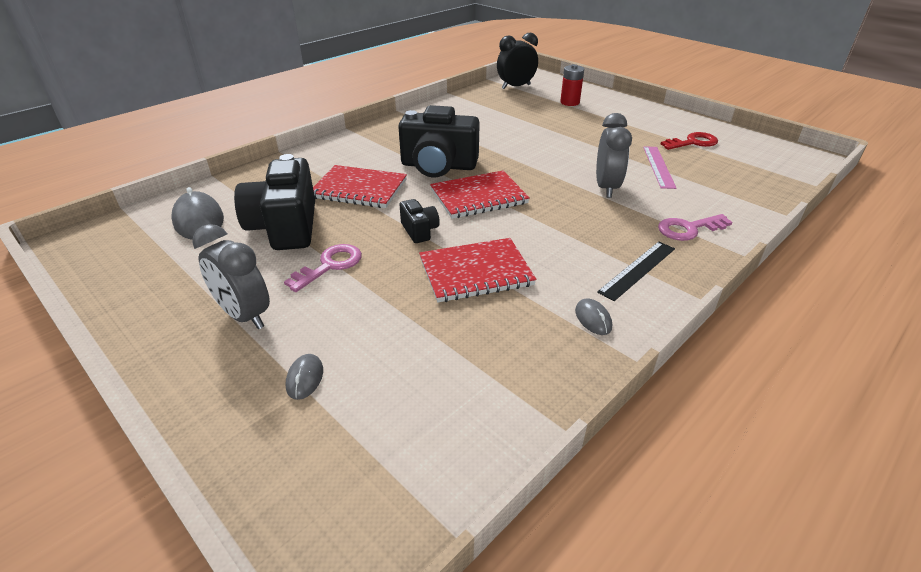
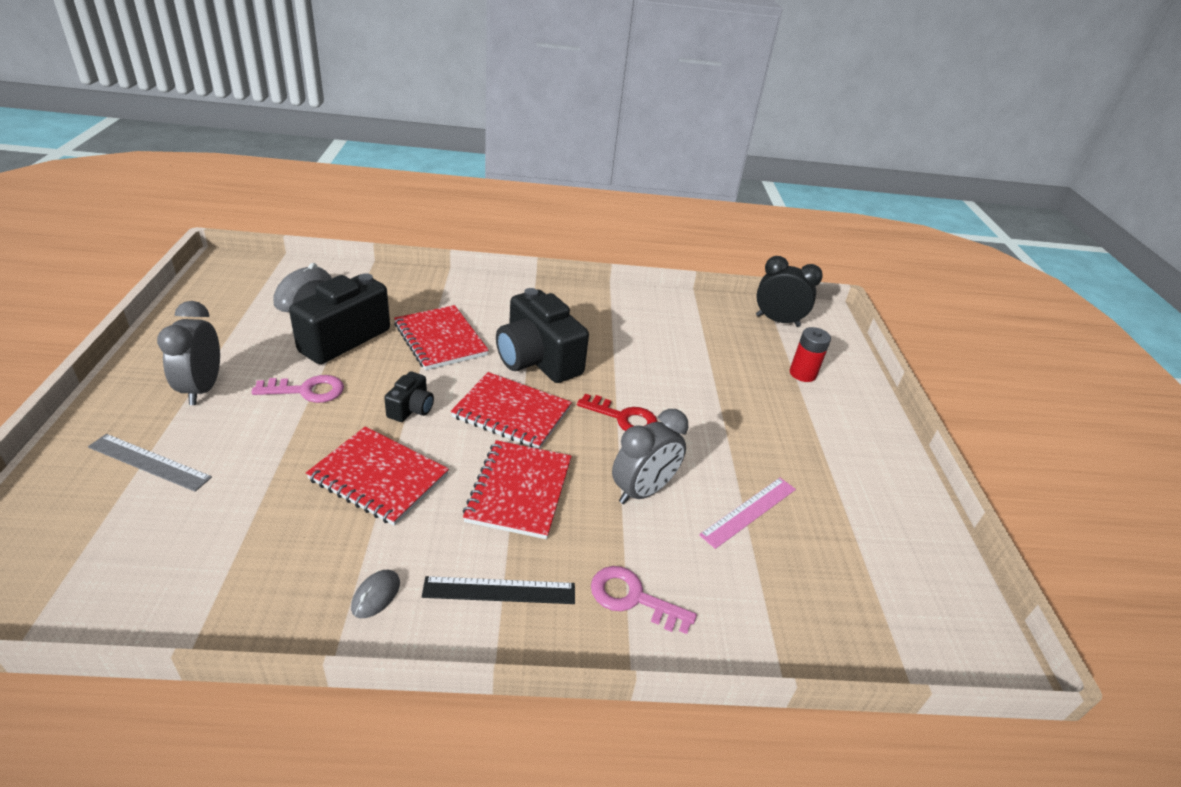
camera: 40 degrees right, 0 degrees up
grey mouse [286,354,323,400] -> grey ruler [88,434,212,492]
red key [661,132,718,150] -> red key moved to [577,394,658,431]
none -> red notebook [463,440,572,539]

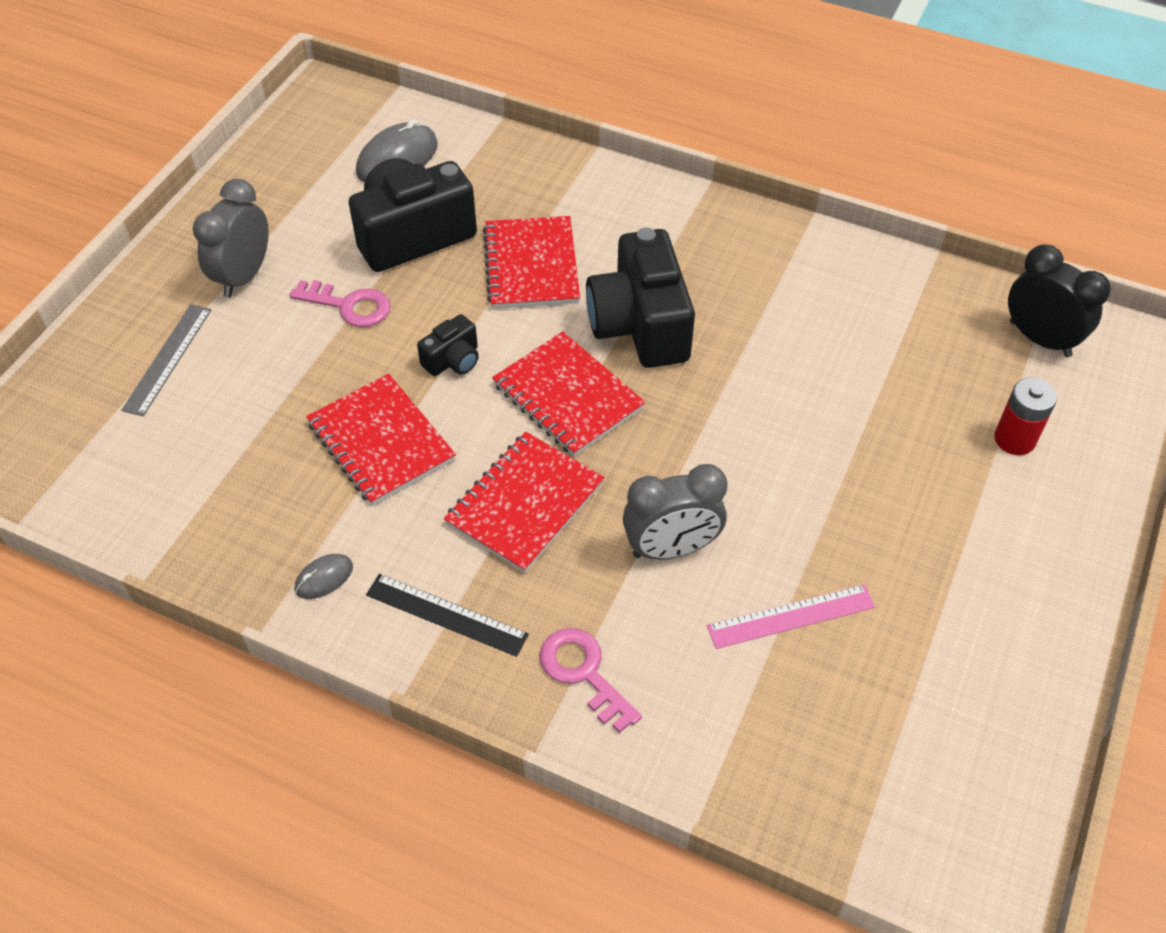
camera: 30 degrees right, 15 degrees up
grey ruler [88,434,212,492] -> grey ruler turned 60 degrees clockwise [121,304,211,416]
red key [577,394,658,431] -> none

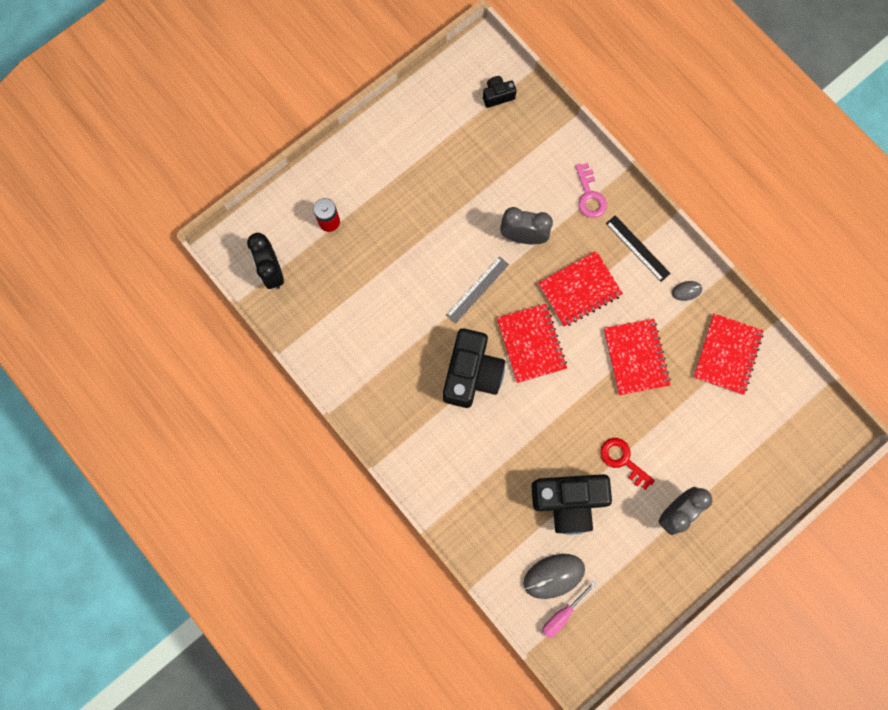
camera: 155 degrees left, 25 degrees up
grey ruler [121,304,211,416] -> grey ruler moved to [446,256,509,324]
pink key [290,280,391,327] -> red key [600,438,655,490]
black camera [417,314,479,376] -> black camera moved to [483,76,517,108]
red notebook [483,216,580,309] -> red notebook moved to [693,314,763,395]
pink ruler [707,584,875,649] -> none
none -> pink screwdriver [542,581,596,638]

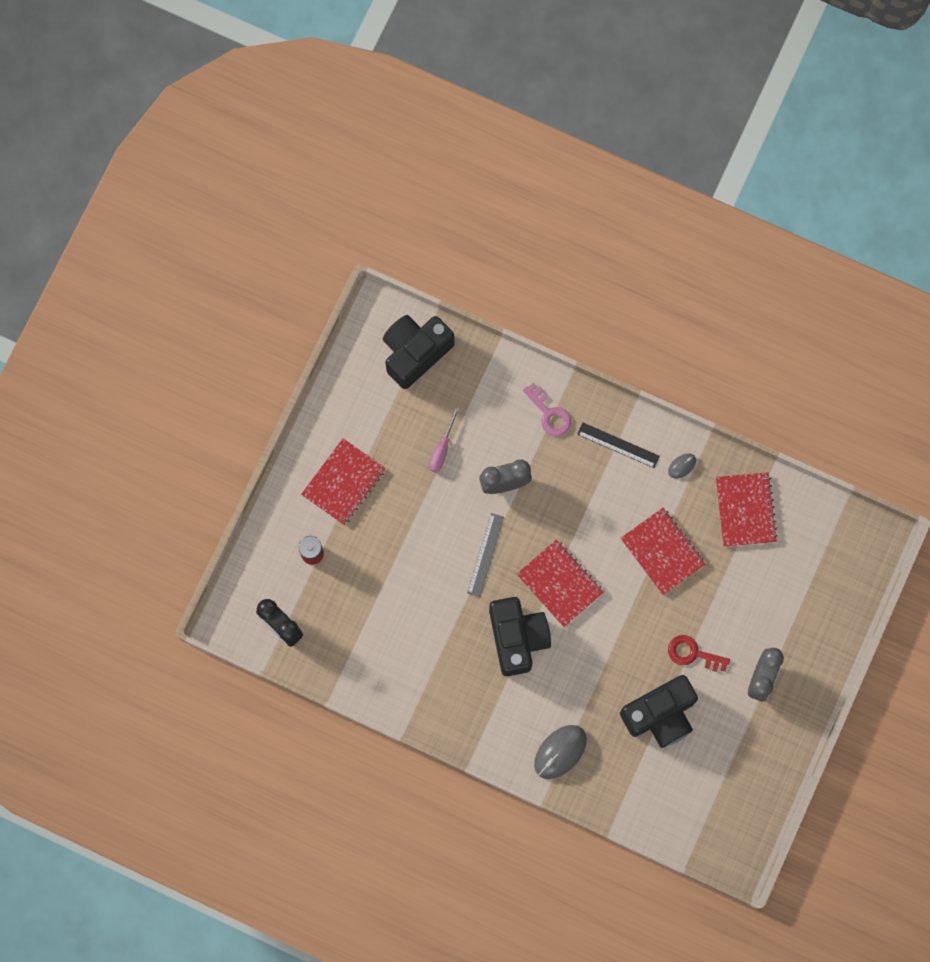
camera: 25 degrees left, 0 degrees up
black camera [483,76,517,108] -> black camera [383,315,455,389], size x2.11
grey mouse [523,554,585,599] -> grey mouse moved to [534,725,587,779]
red notebook [538,251,623,327] -> red notebook moved to [301,438,386,525]
pink screwdriver [542,581,596,638] -> pink screwdriver moved to [429,407,459,473]

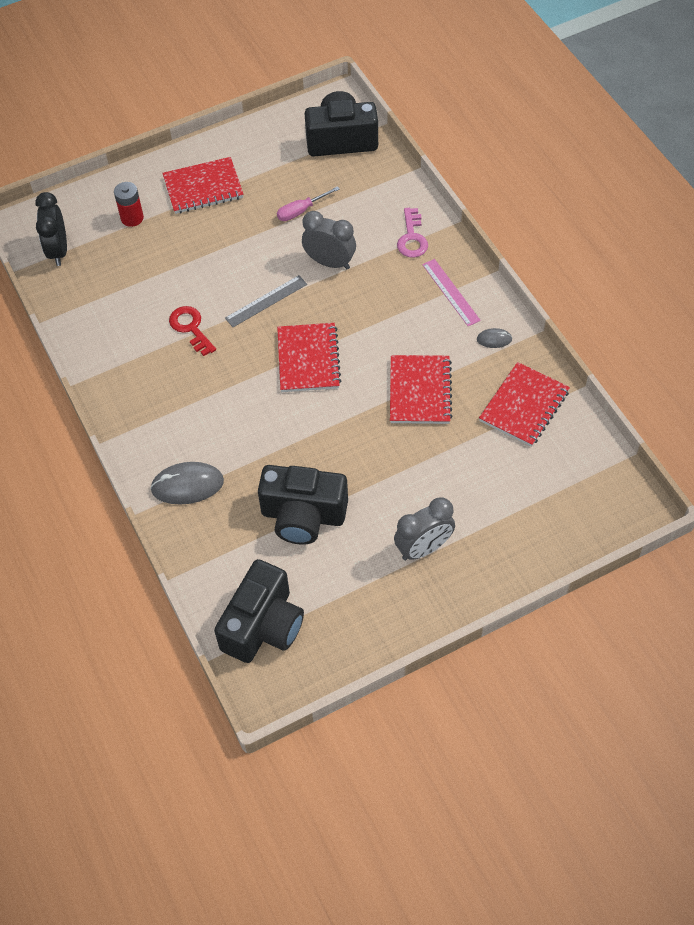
camera: 40 degrees right, 20 degrees down
black camera [489,597,551,676] -> black camera moved to [214,559,304,663]
black ruler [577,422,660,468] -> pink ruler [422,259,481,326]
red key [668,635,730,672] -> red key moved to [169,306,216,356]

